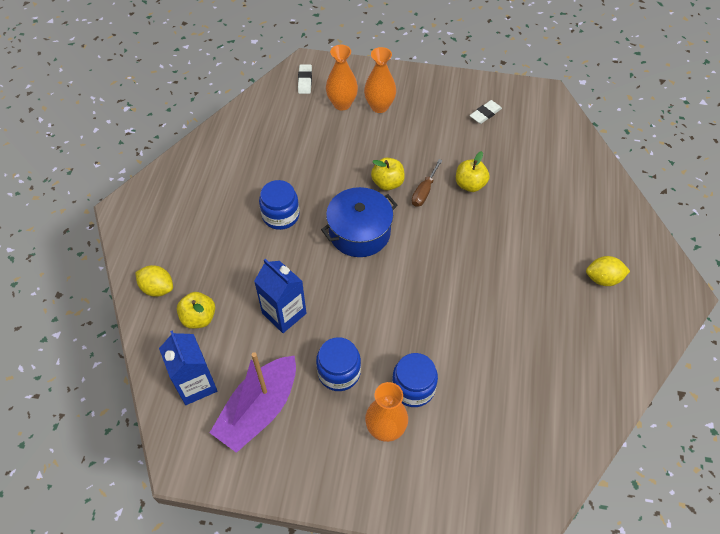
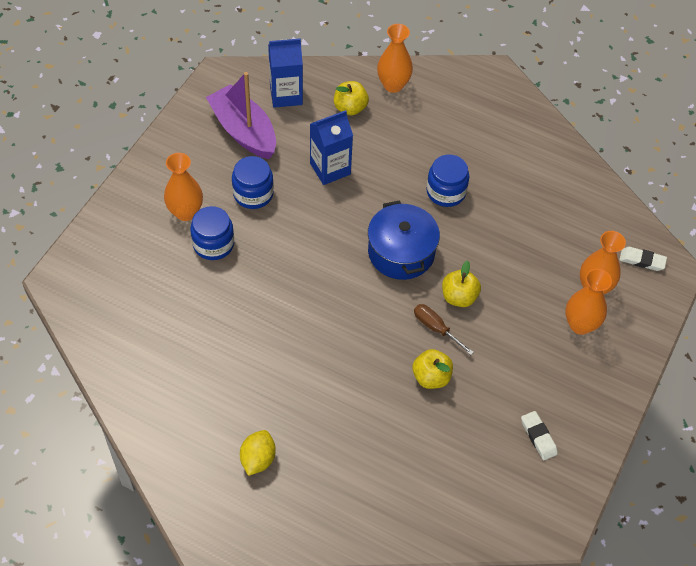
camera: 105 degrees right, 0 degrees up
yellow lemon [135,265,173,297] -> orange vase [377,24,413,93]

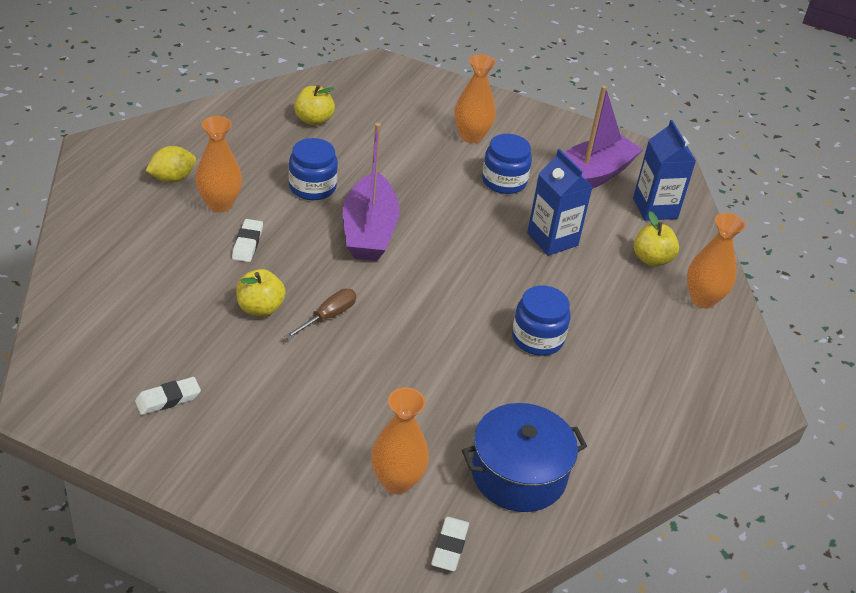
camera: 85 degrees right, 15 degrees down
blue jar [190,206,234,260] -> blue jar moved to [289,138,338,200]
yellow lemon [240,430,276,476] -> yellow lemon turned 45 degrees counterclockwise [146,146,196,183]
blue pot [368,200,440,280] -> blue pot moved to [462,403,587,512]
yellow apple [442,260,481,307] -> yellow apple moved to [294,85,335,126]
orange vase [565,269,612,335] -> orange vase moved to [195,116,242,212]
none -> white eraser [232,219,263,262]
none -> purple boat [343,123,400,261]

